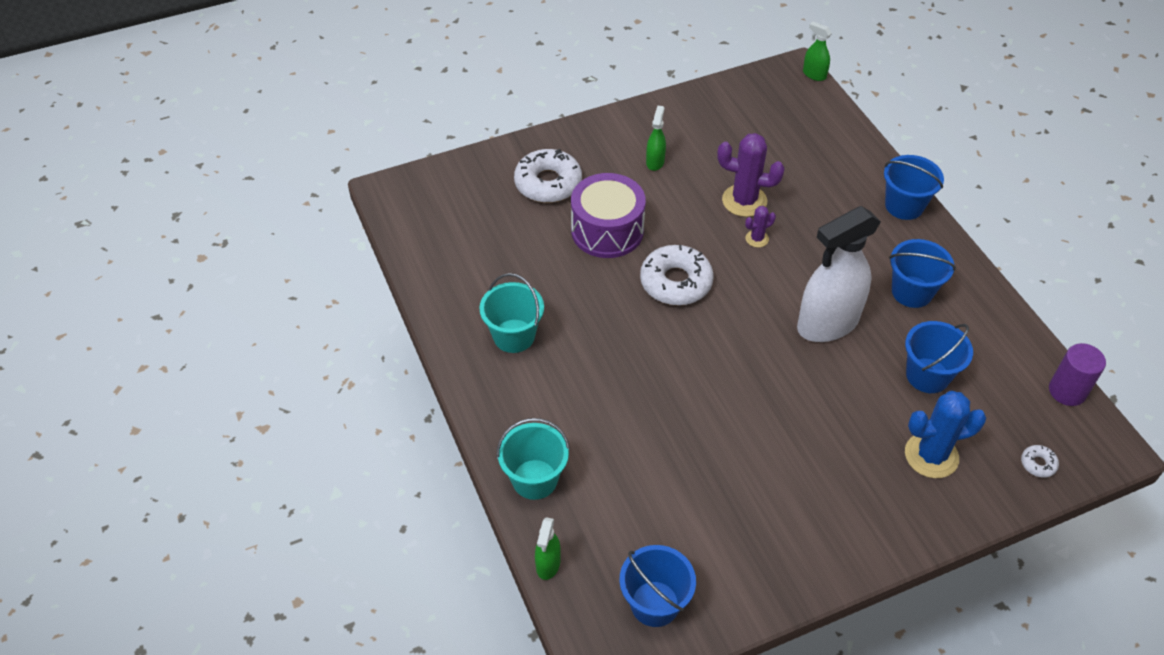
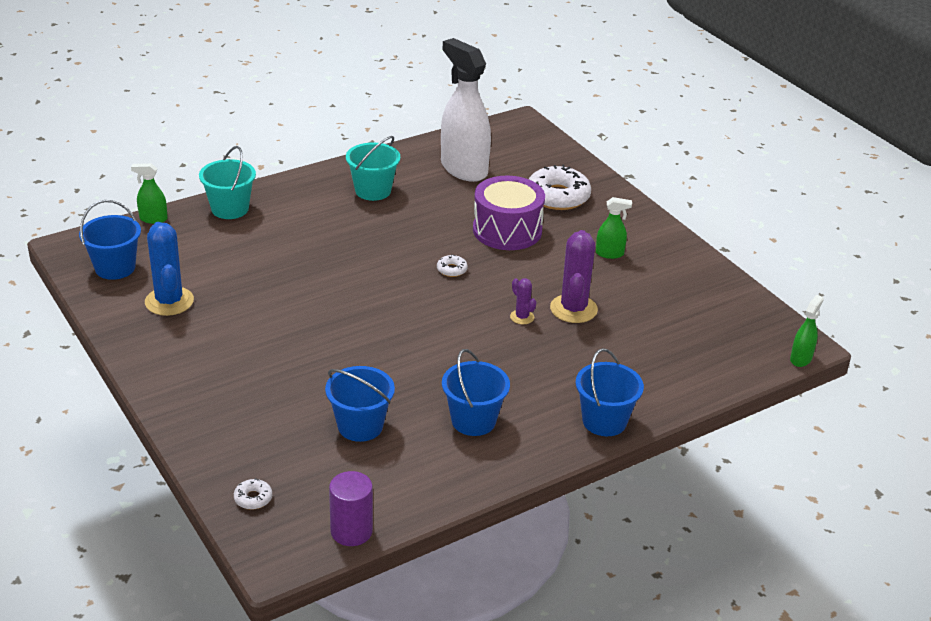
camera: 80 degrees right, 15 degrees down
white donut [640,245,714,305] -> white donut [437,254,468,277], size x0.44
white spray bottle [797,206,881,342] -> white spray bottle moved to [441,38,491,182]
blue cactus [905,391,986,478] -> blue cactus moved to [145,222,194,316]

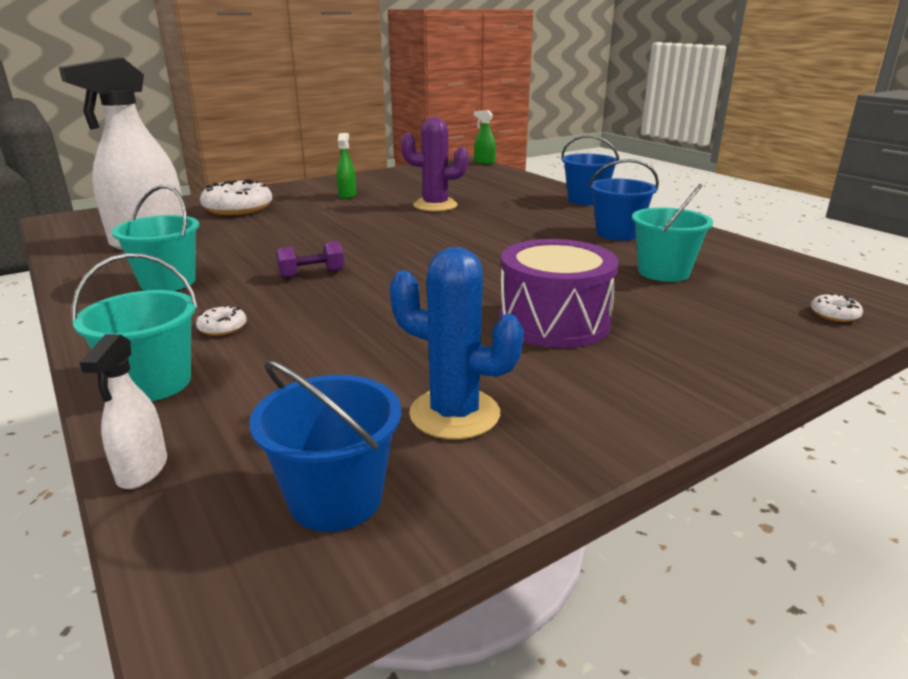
camera: 90 degrees left, 10 degrees down
green spray bottle [131,163,168,224] -> white spray bottle [79,334,167,489]
blue cactus [145,222,194,316] -> blue cactus turned 45 degrees clockwise [390,247,524,440]
blue bucket [325,366,395,442] -> turquoise bucket [632,184,713,282]
purple cylinder [329,471,373,546] -> none
white donut [437,254,468,277] -> white donut moved to [196,305,247,336]
purple drum [473,176,545,250] -> purple drum moved to [499,239,618,348]
purple cactus [510,278,536,324] -> none
none -> purple dumbbell [276,241,344,278]

